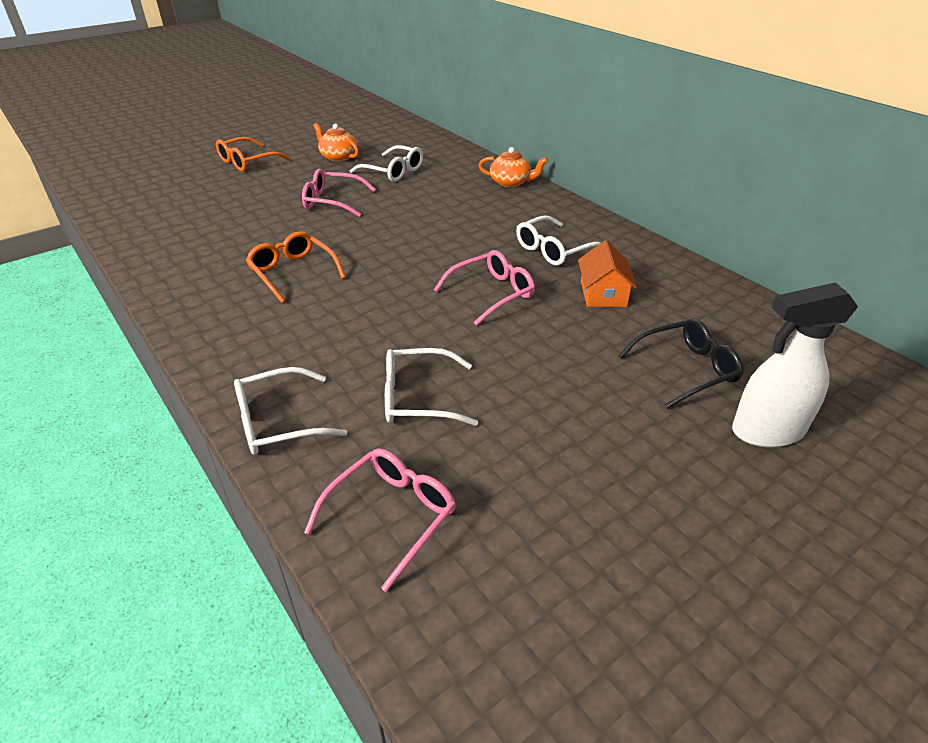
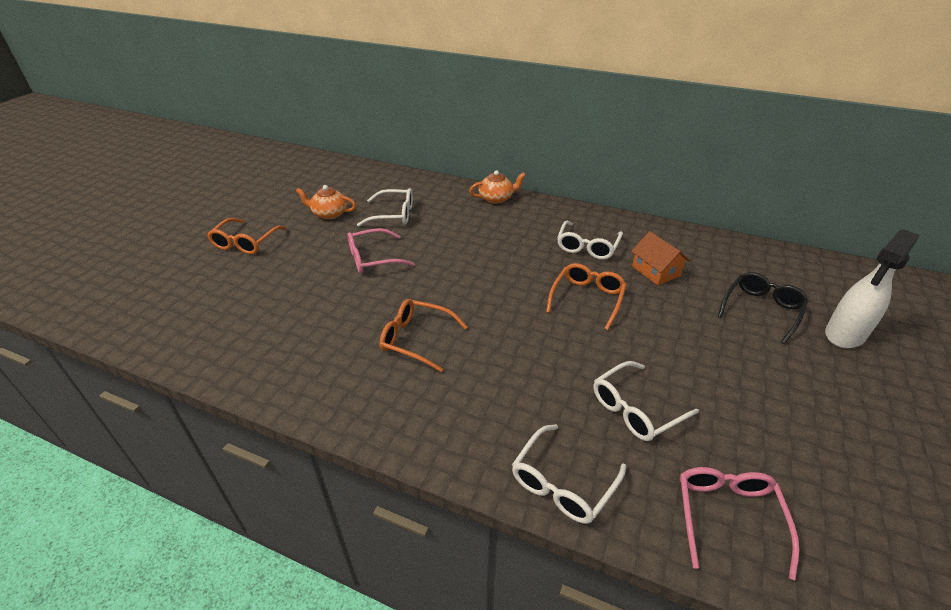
camera: 30 degrees left, 0 degrees up
pink glasses [434,250,535,326] -> orange glasses [546,263,627,330]

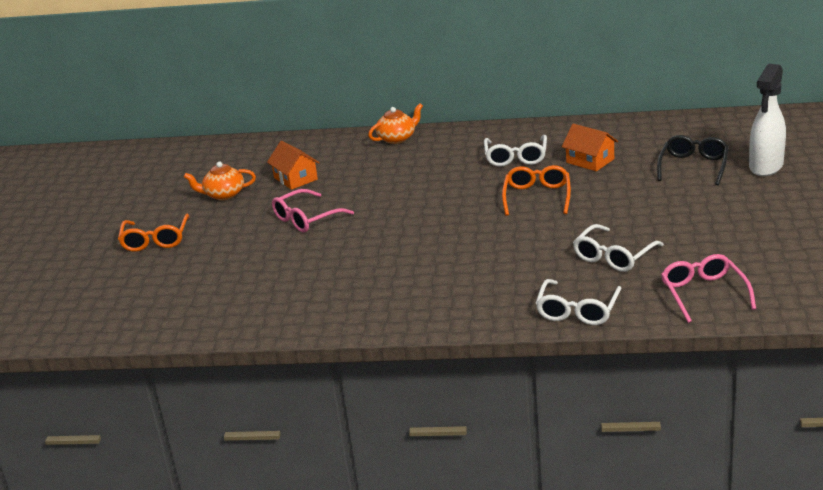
camera: 15 degrees left, 10 degrees down
white glasses [357,188,413,226] -> orange house [267,141,320,190]
orange glasses [379,299,467,372] -> none

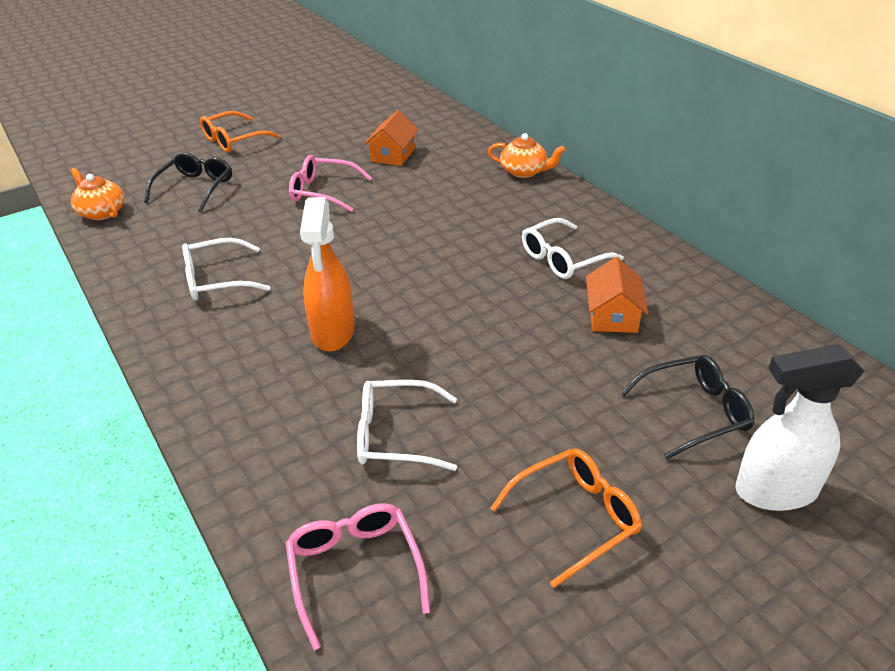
camera: 50 degrees right, 10 degrees up
orange teapot [184,161,256,200] -> orange teapot moved to [71,168,124,220]
orange glasses [502,165,571,216] -> orange glasses moved to [491,449,642,588]
white glasses [536,279,622,325] -> white glasses moved to [182,238,271,300]
pink glasses [661,254,756,323] -> pink glasses turned 60 degrees counterclockwise [285,504,430,650]
none -> black glasses [144,152,232,212]
none -> orange spray bottle [300,197,355,352]

